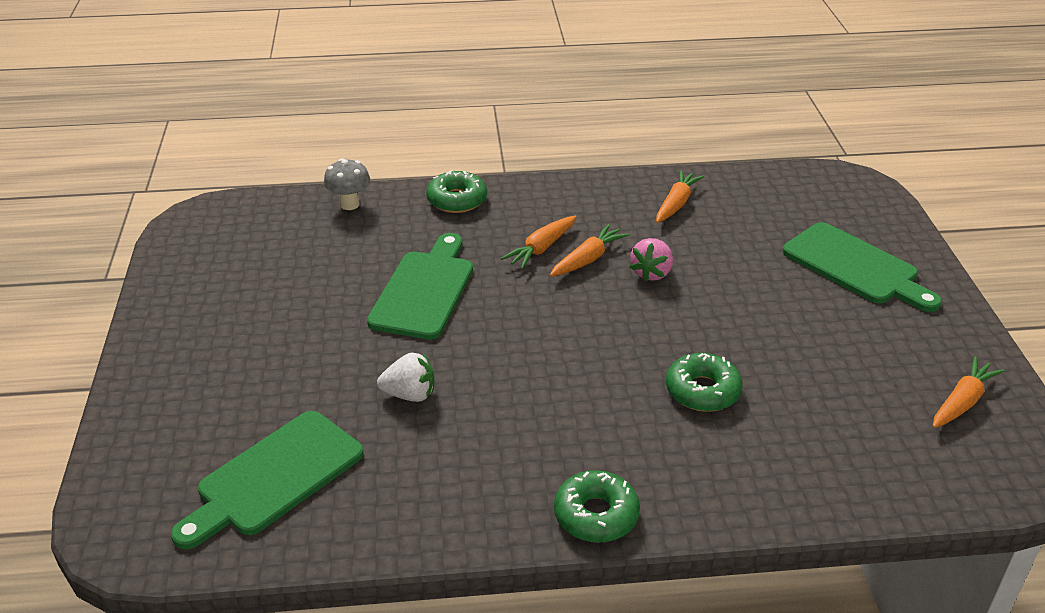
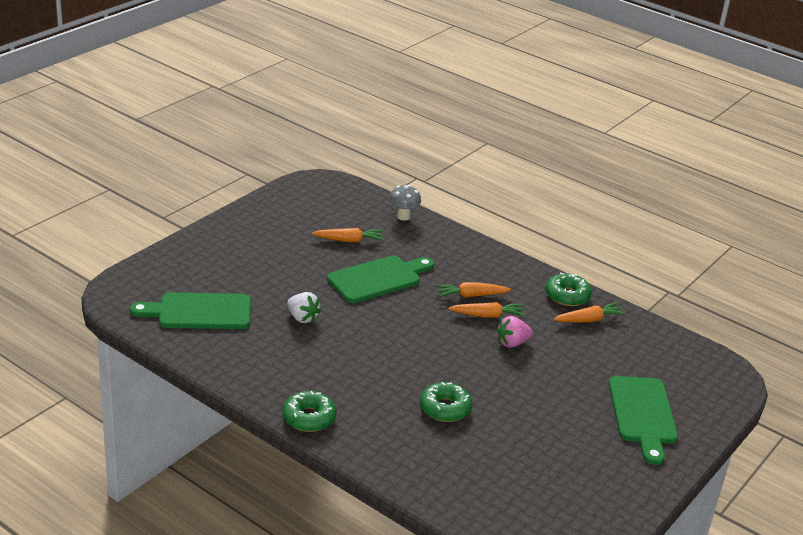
camera: 40 degrees right, 5 degrees down
green donut [426,170,487,213] -> green donut moved to [546,273,592,306]
orange carrot [933,357,1004,428] -> orange carrot moved to [312,228,384,242]

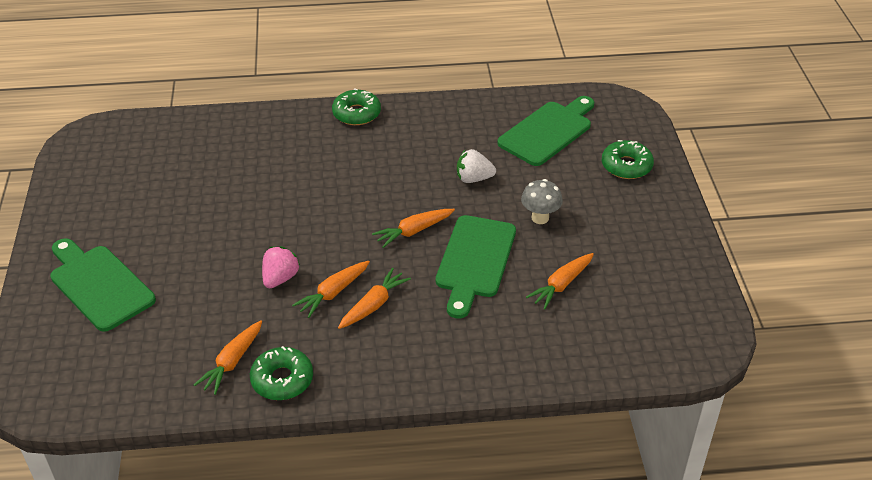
camera: 140 degrees right, 10 degrees up
grey mushroom [389,185,421,221] -> grey mushroom moved to [521,179,563,224]
green donut [420,382,472,422] -> green donut moved to [602,140,654,179]
none -> orange carrot [372,209,455,248]

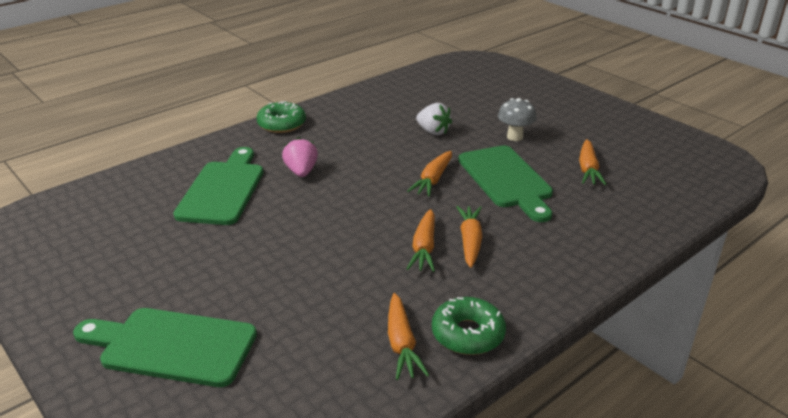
camera: 35 degrees left, 10 degrees down
pink strawberry [262,246,300,288] -> pink strawberry moved to [282,137,318,177]
white strawberry [457,149,496,183] -> white strawberry turned 105 degrees counterclockwise [416,103,452,135]
green cutting board [497,96,594,166] -> green cutting board moved to [173,147,263,225]
green donut [602,140,654,179] -> none

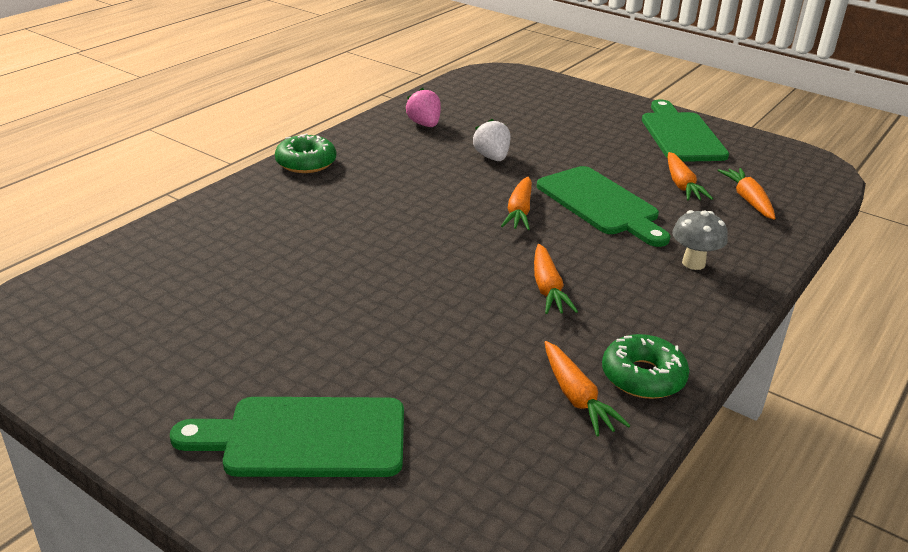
camera: 15 degrees left, 0 degrees up
green cutting board [173,147,263,225] -> green cutting board moved to [642,99,729,162]
pink strawberry [282,137,318,177] -> pink strawberry moved to [406,88,441,127]
white strawberry [416,103,452,135] -> white strawberry turned 135 degrees counterclockwise [473,119,510,161]
orange carrot [456,206,483,268] -> orange carrot moved to [717,168,776,220]
grey mushroom [498,98,537,141] -> grey mushroom moved to [672,210,728,270]

